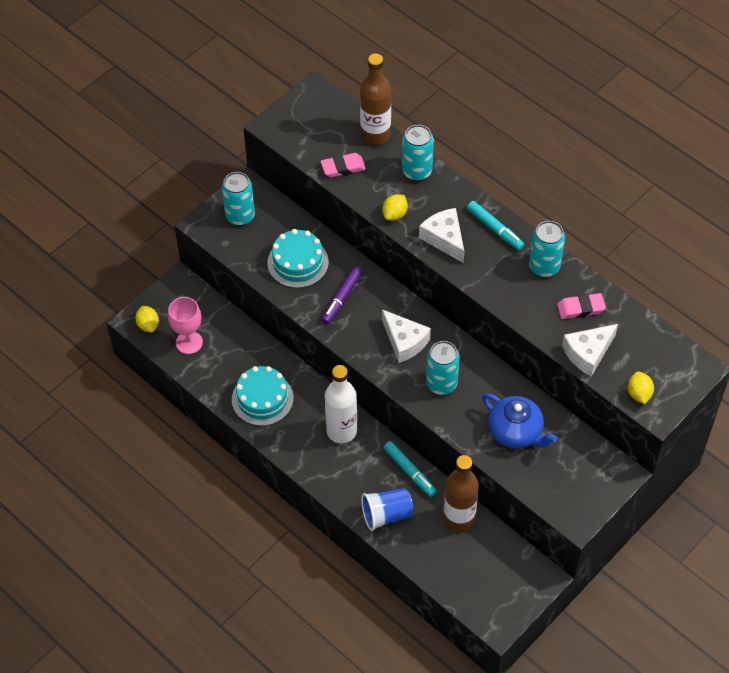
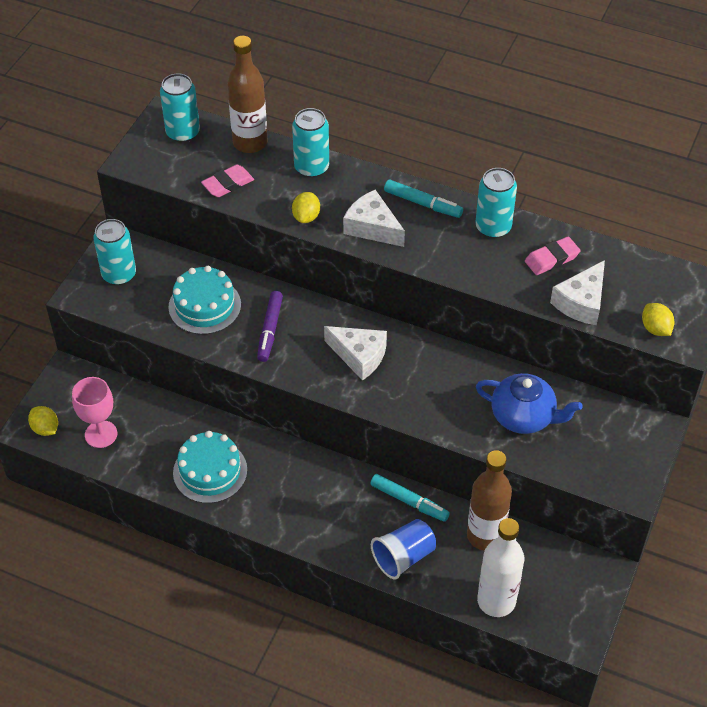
camera: 20 degrees left, 5 degrees down
white bottle [325,365,357,443] -> white bottle moved to [477,518,524,617]
turquoise can [426,341,460,395] -> turquoise can moved to [160,73,200,143]

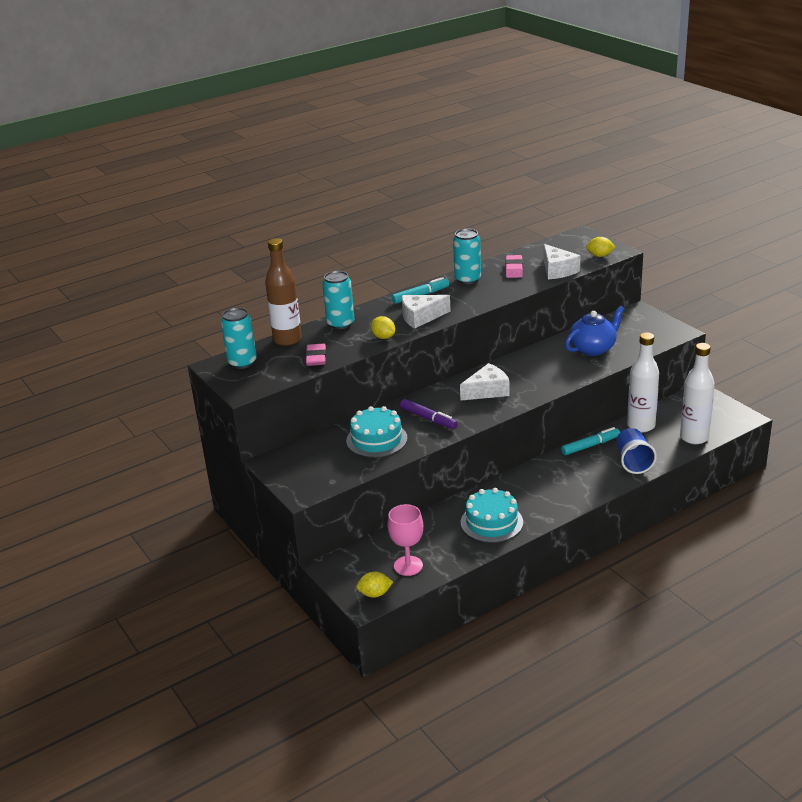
camera: 55 degrees left, 20 degrees down
turquoise can [93,219,136,285] -> none
brown bottle [467,450,512,551] -> white bottle [627,332,659,432]

